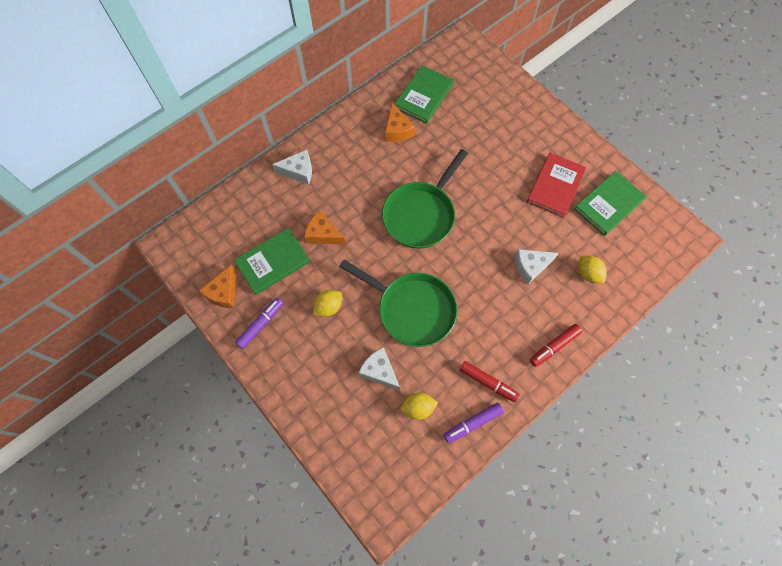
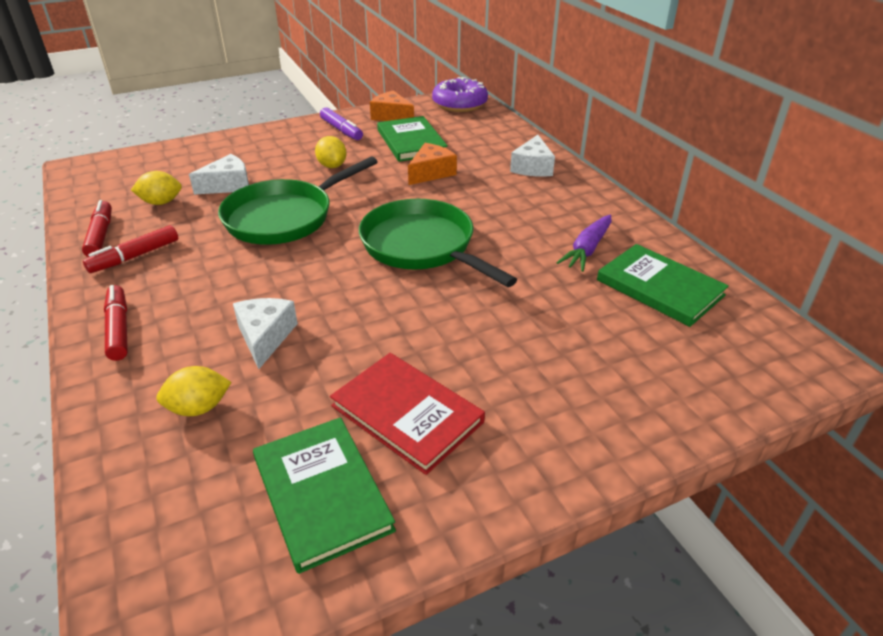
camera: 105 degrees right, 30 degrees down
orange cheese [385,102,415,142] -> purple carrot [556,215,611,272]
yellow lemon [400,393,438,420] -> yellow lemon turned 75 degrees clockwise [131,171,182,205]
purple marker [443,403,504,443] -> red marker [82,200,112,257]
none -> purple donut [432,77,488,112]

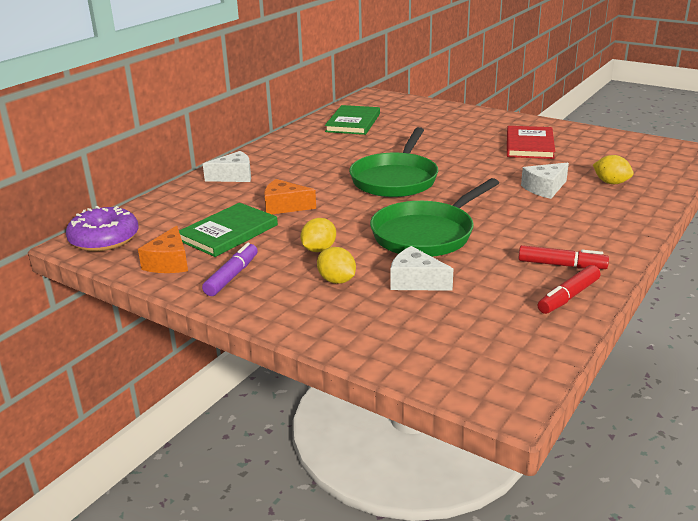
camera: 120 degrees left, 10 degrees down
red marker [104,285,128,361] -> none
yellow lemon [131,171,182,205] -> yellow lemon moved to [317,247,356,284]
green pan [218,157,378,245] -> green pan turned 120 degrees clockwise [370,178,499,257]
green book [253,417,396,574] -> none
purple carrot [556,215,611,272] -> none

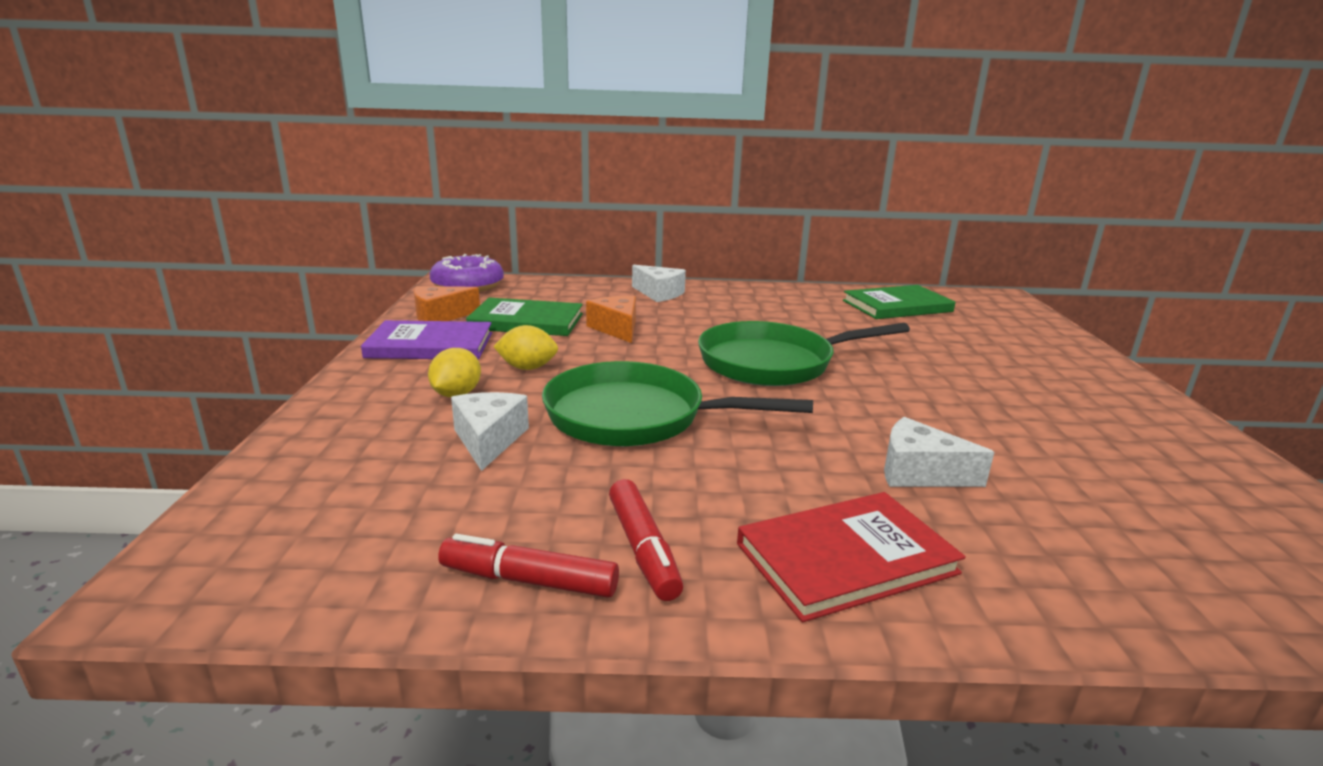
camera: 55 degrees right, 5 degrees down
purple marker [202,243,258,296] -> purple book [361,320,492,360]
red book [507,126,555,159] -> red book moved to [737,492,966,622]
yellow lemon [593,155,633,184] -> none

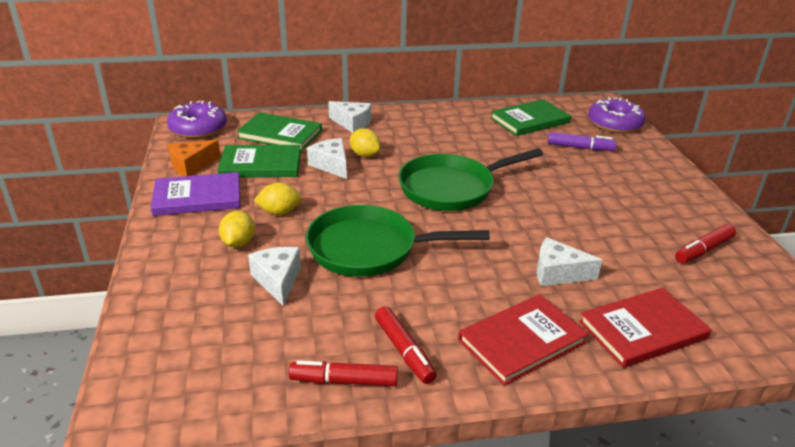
camera: 10 degrees left, 10 degrees up
orange cheese [586,296,636,343] -> white cheese [307,138,347,179]
none -> green book [237,112,322,151]
none -> yellow lemon [350,128,380,157]
none -> purple marker [548,132,617,151]
none -> red book [579,288,712,368]
none -> purple donut [588,97,646,133]
none -> red marker [675,224,736,263]

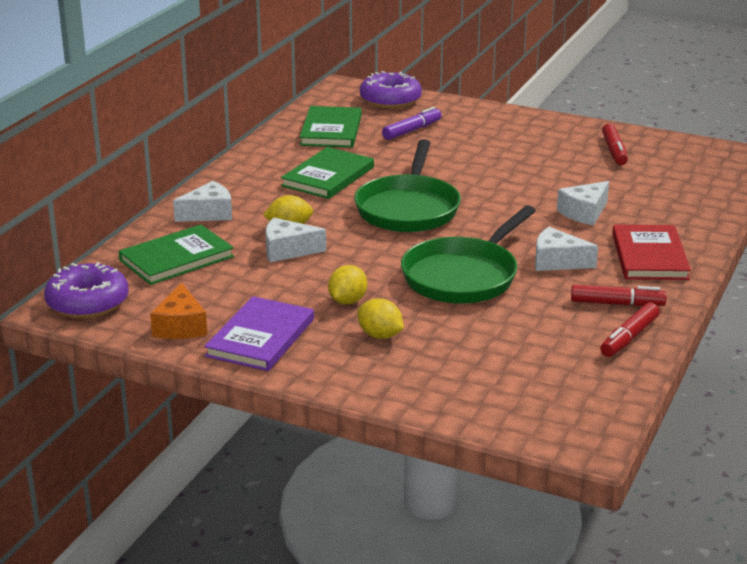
camera: 55 degrees left, 5 degrees down
green book [217,145,301,177] -> green book moved to [281,147,374,199]
white cheese [248,247,301,306] -> white cheese moved to [535,227,598,271]
red book [579,288,712,368] -> none

